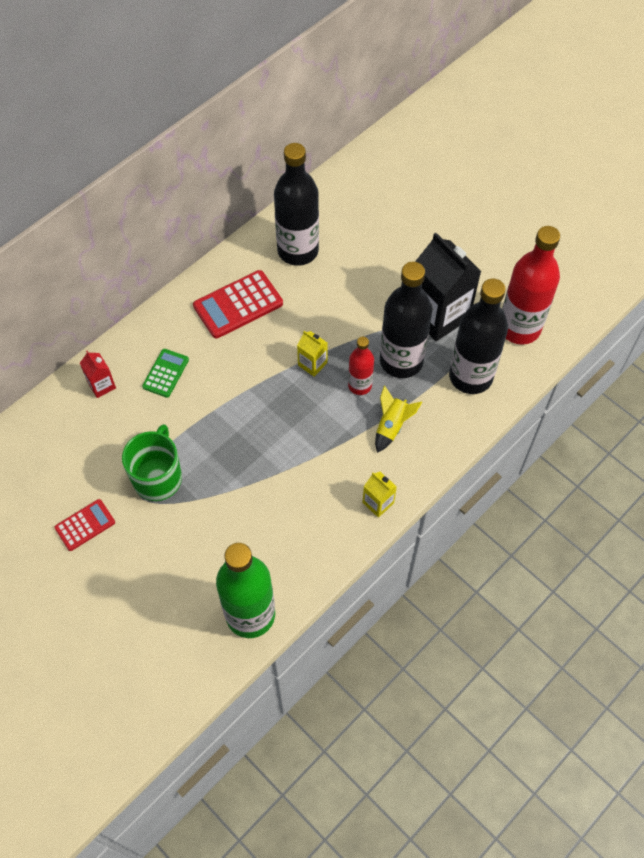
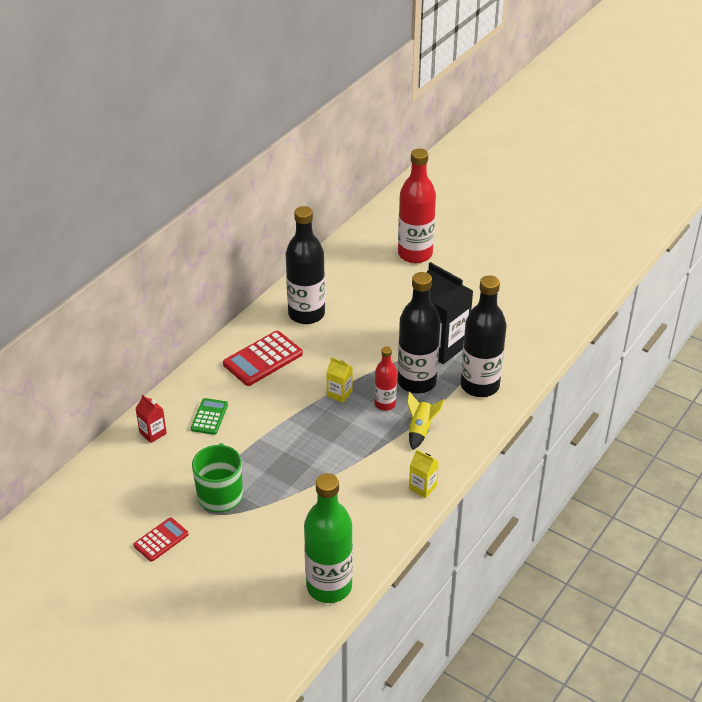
camera: 10 degrees left, 20 degrees down
red bottle [502,226,560,345] -> red bottle moved to [398,149,436,263]

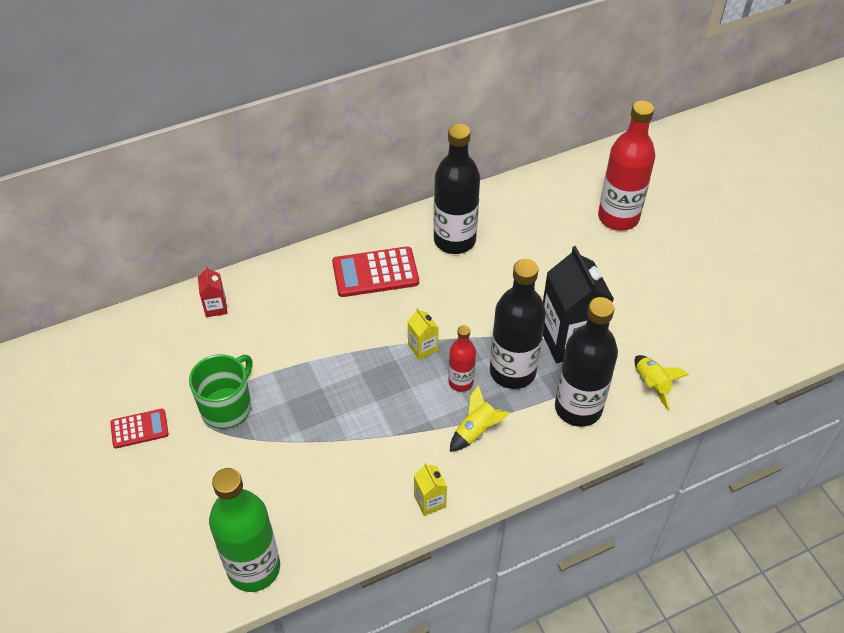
camera: 30 degrees right, 10 degrees up
green calculator [191,398,228,435] -> none
none -> yellow rocket [634,355,689,411]

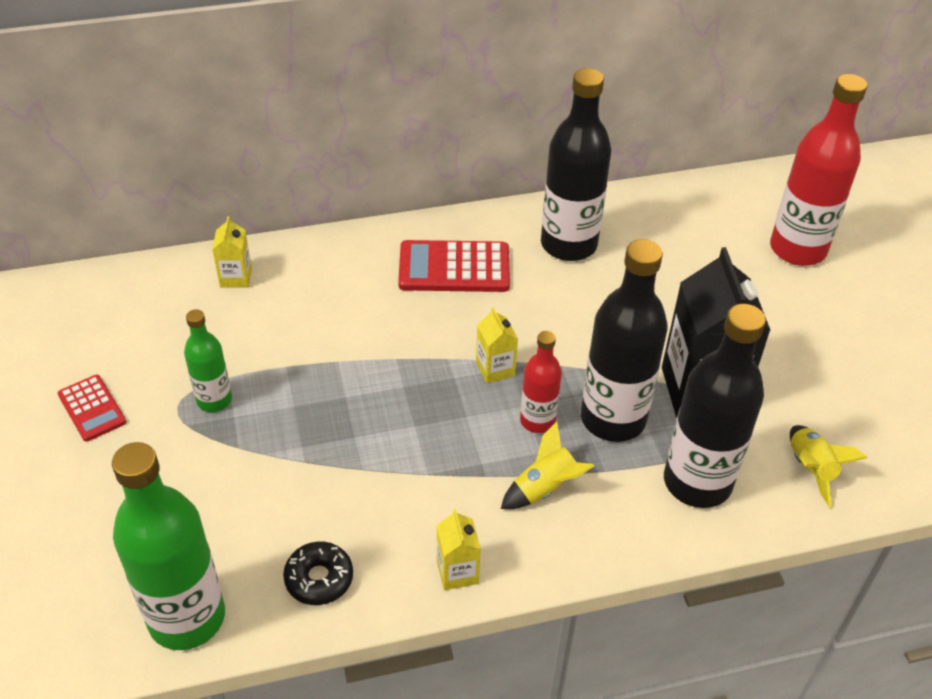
camera: 10 degrees right, 5 degrees down
red calculator [110,409,169,448] -> red calculator turned 60 degrees clockwise [58,375,126,442]
green mug [189,354,252,429] -> green bottle [184,309,232,412]
red carton [198,266,228,317] -> yellow carton [212,216,252,288]
none -> black donut [283,541,353,605]

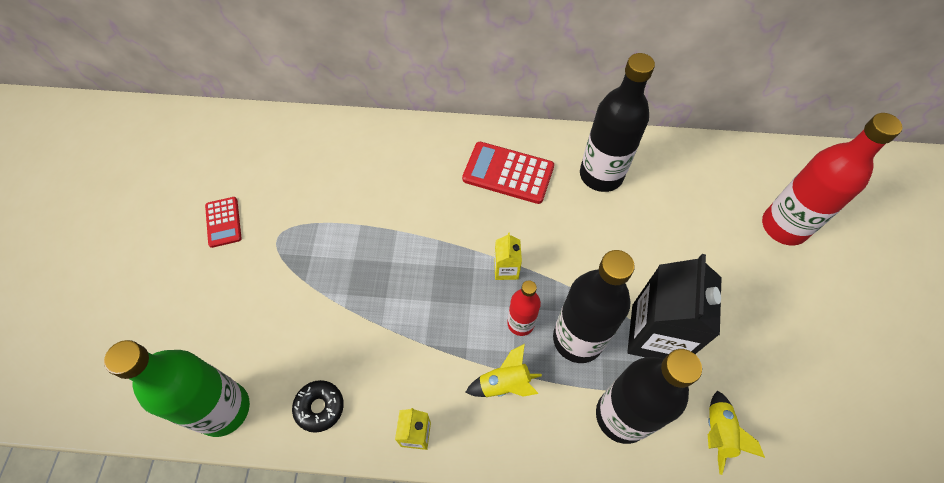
camera: 20 degrees right, 15 degrees up
green bottle [184,309,232,412] -> none
yellow carton [212,216,252,288] -> none

